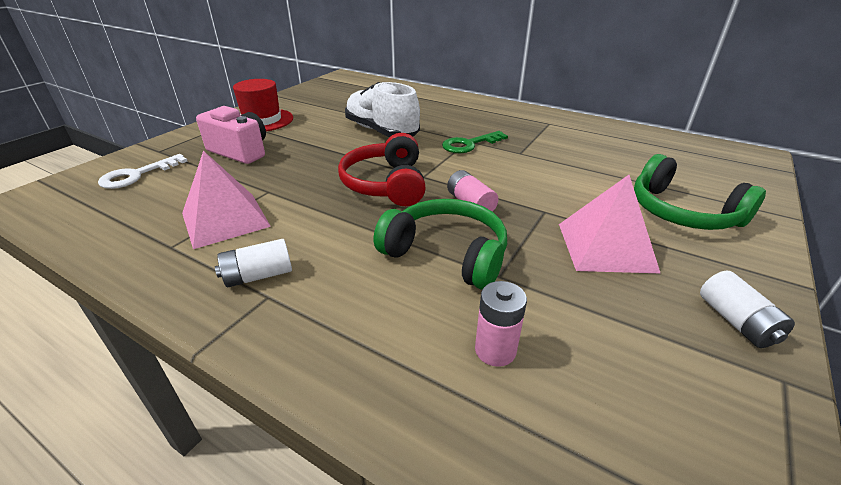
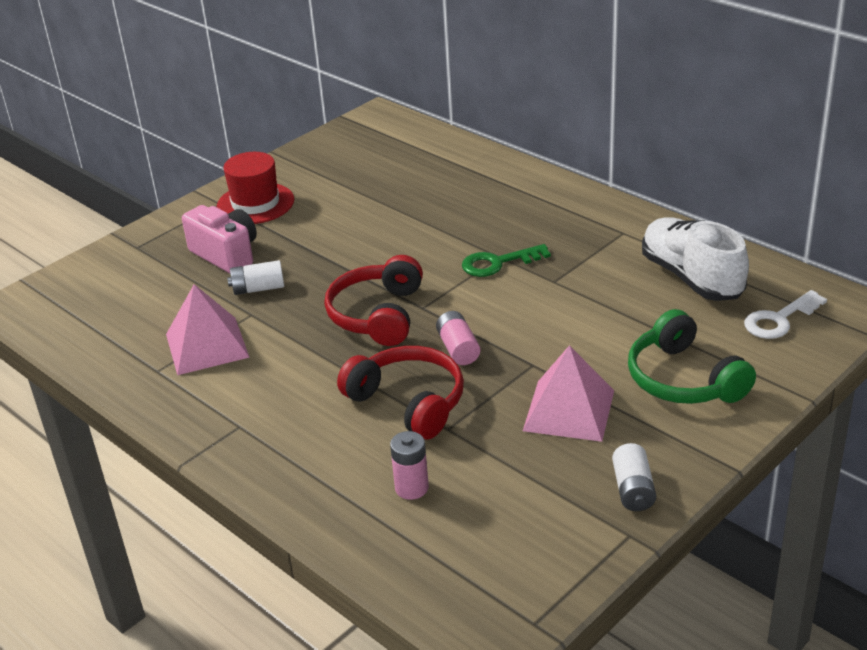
camera: 15 degrees right, 0 degrees up
white key [98,154,188,189] -> white key moved to [744,290,827,339]
white battery [215,239,292,287] -> white battery moved to [227,260,284,295]
white shoe [345,82,420,137] -> white shoe moved to [642,217,749,301]
green headphones [374,199,507,290] -> red headphones [337,346,464,440]

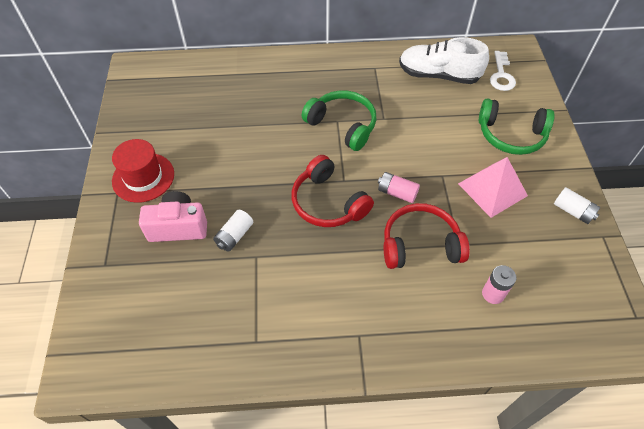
camera: 50 degrees left, 20 degrees up
pink pyramid [166,284,249,375] -> none
green key [462,244,551,277] -> green headphones [302,90,376,151]

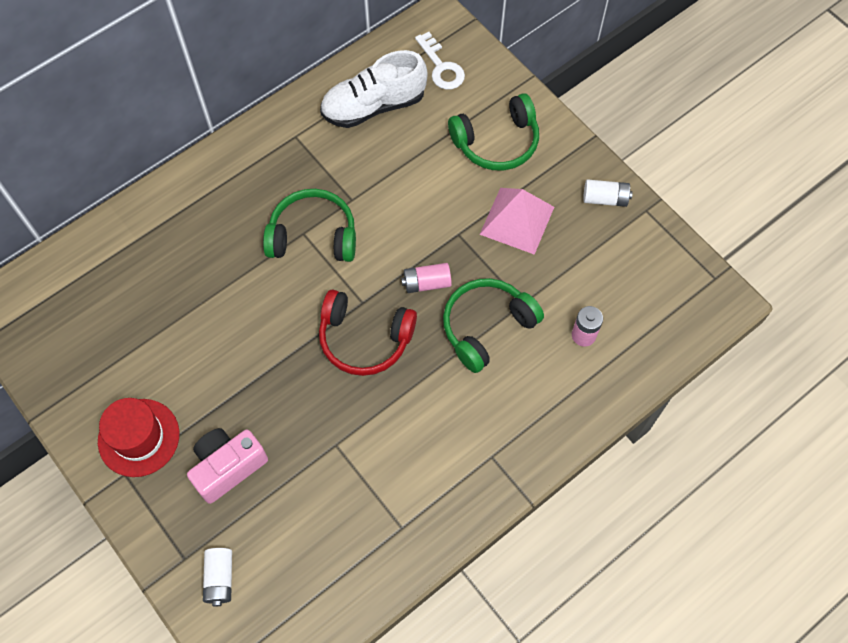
camera: 35 degrees left, 10 degrees up
white battery [213,210,253,252] -> white battery moved to [203,548,232,606]
red headphones [384,203,470,269] -> green headphones [443,278,544,373]

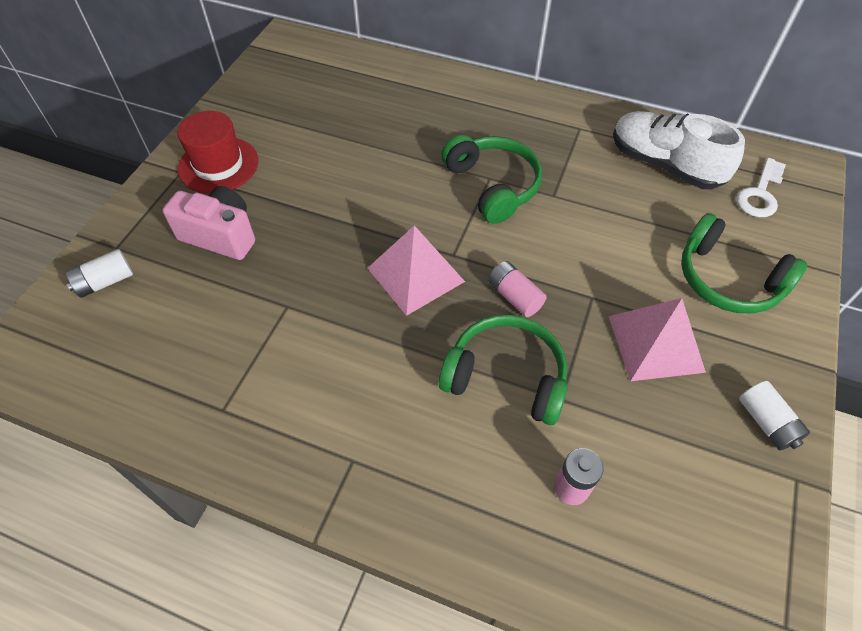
camera: 60 degrees right, 10 degrees down
red headphones [319,290,417,376] -> pink pyramid [368,225,465,316]

